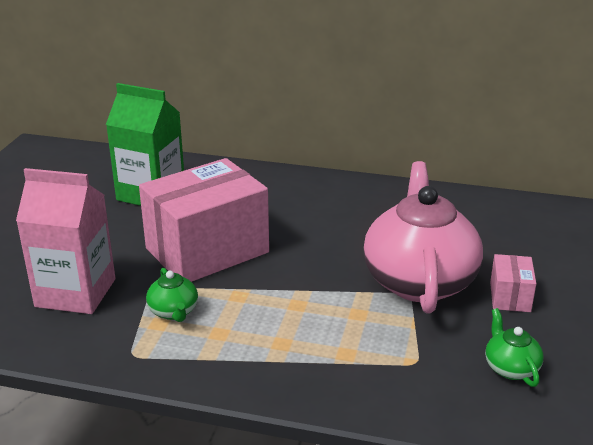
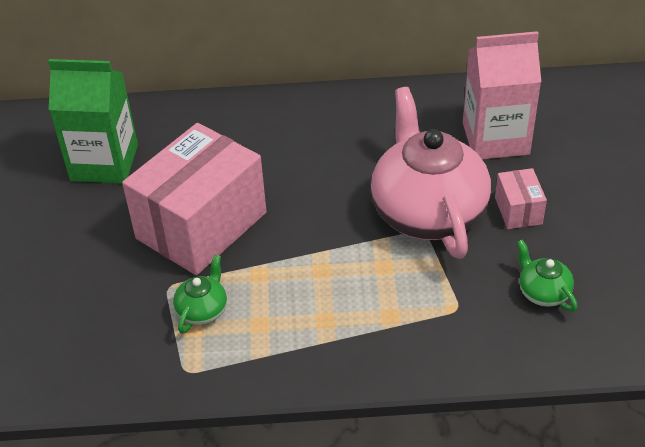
camera: 15 degrees left, 15 degrees up
pink carton [16,168,115,314] -> pink carton moved to [463,31,541,159]
green teapot [146,268,198,322] -> green teapot turned 120 degrees counterclockwise [173,254,227,334]

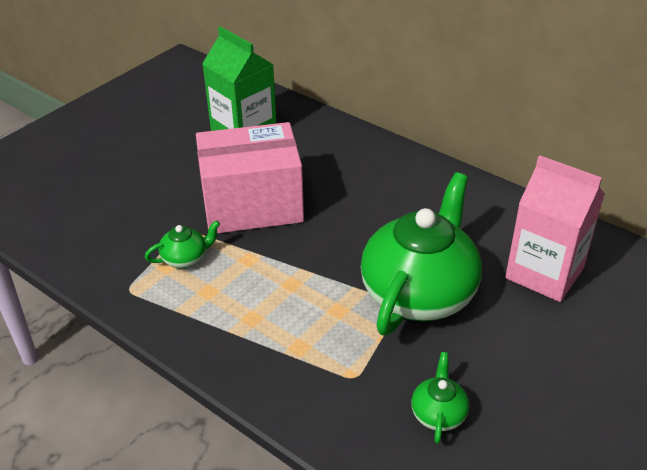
camera: 40 degrees right, 5 degrees down
pink teapot [371,87,491,259] -> green teapot [361,172,482,336]
pink box [495,168,547,229] -> none

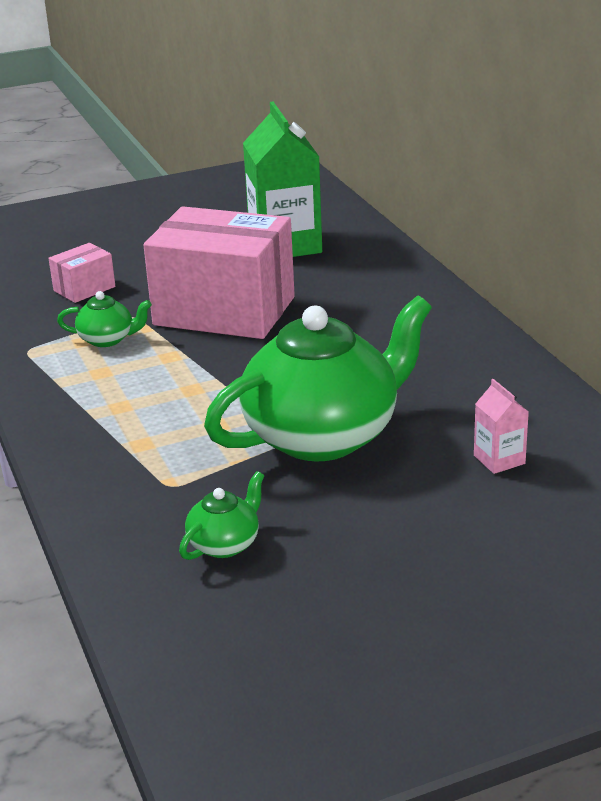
camera: 30 degrees right, 10 degrees down
pink carton [505,155,605,302] -> pink carton [474,379,529,474], size x0.45
none -> pink box [48,243,115,303]

